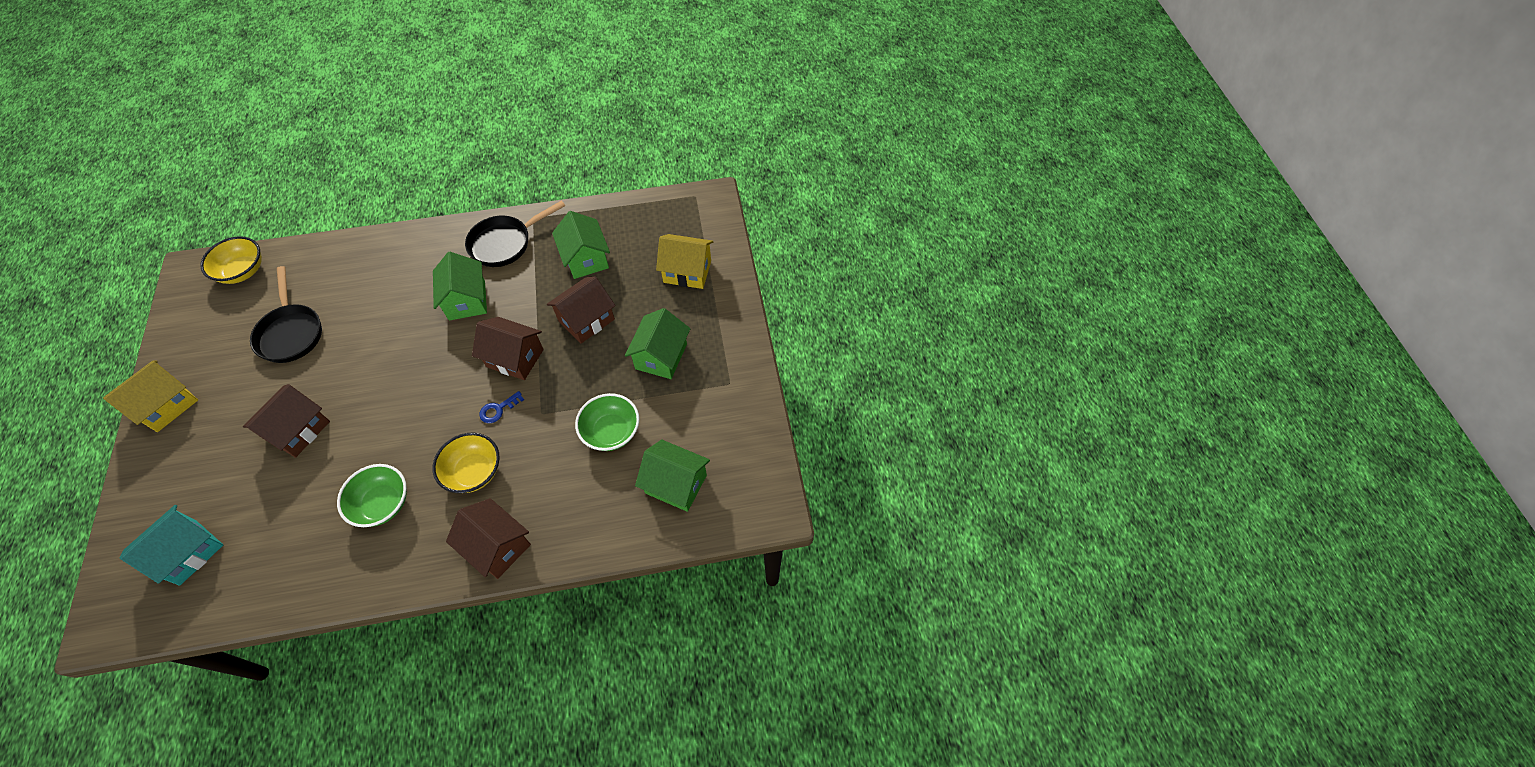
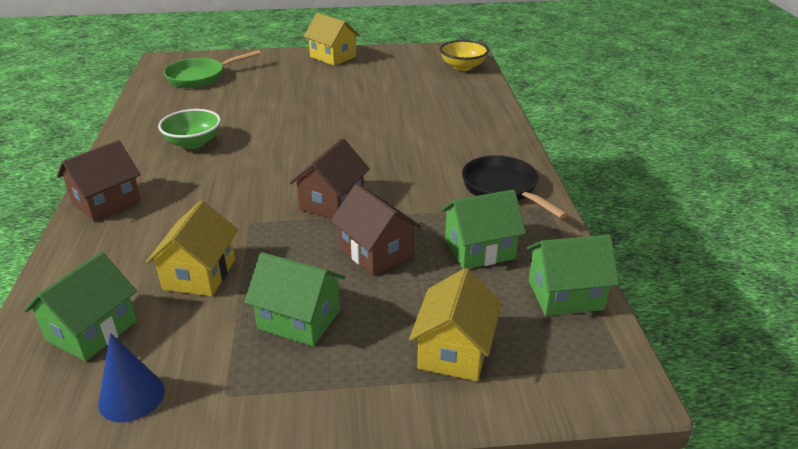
camera: 95 degrees right, 25 degrees down
turquoise house [119,505,223,586] -> green pan [164,50,261,88]
brown house [243,384,330,458] -> none
black pan [250,266,322,363] -> none
yellow bowl [432,433,500,493] -> none
green house [433,252,487,321] -> green house moved to [527,235,619,316]
blue key [480,391,524,423] -> none
green bowl [575,393,639,451] -> yellow house [146,200,238,296]
none -> blue cone [98,333,165,422]

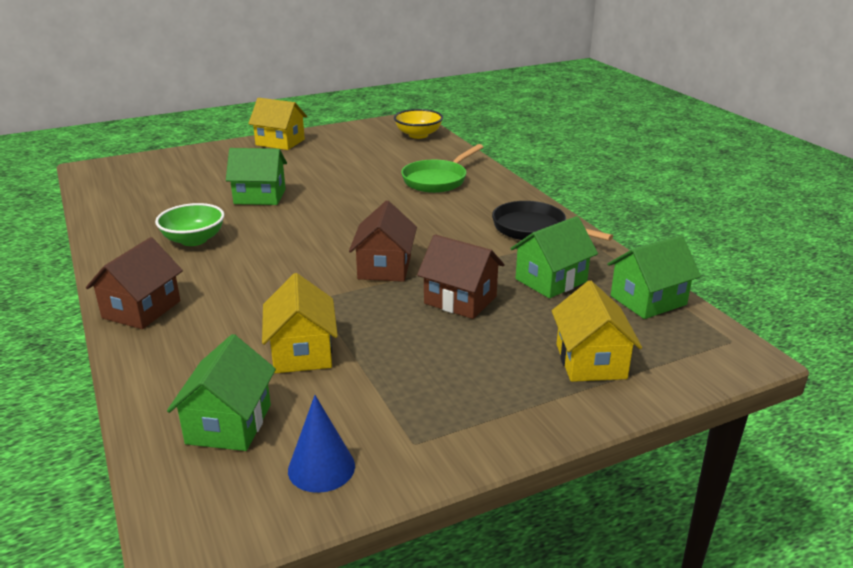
camera: 20 degrees left, 5 degrees down
green pan [164,50,261,88] -> green pan moved to [401,144,483,193]
green house [244,252,345,347] -> green house moved to [226,148,287,205]

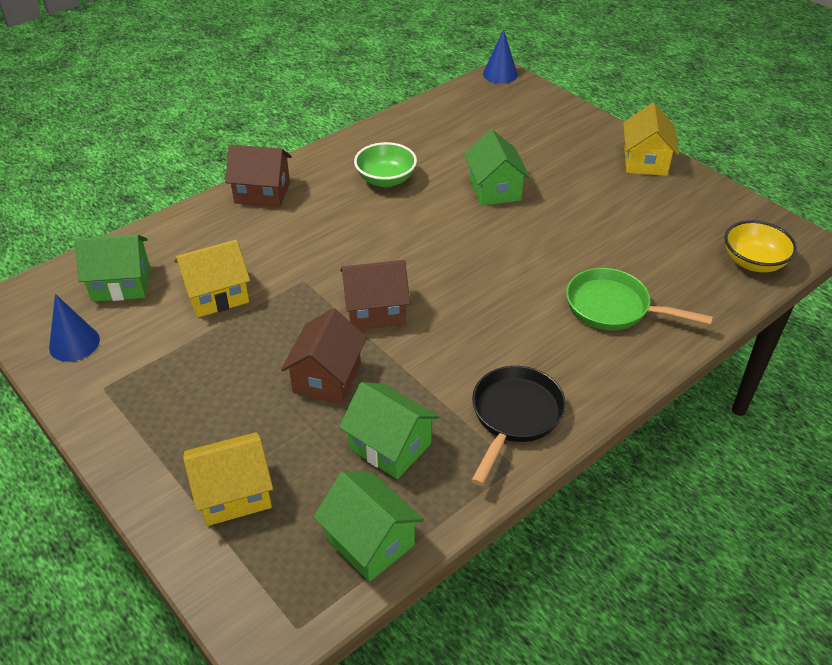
camera: 75 degrees right, 15 degrees up
none -> blue cone [483,29,518,84]

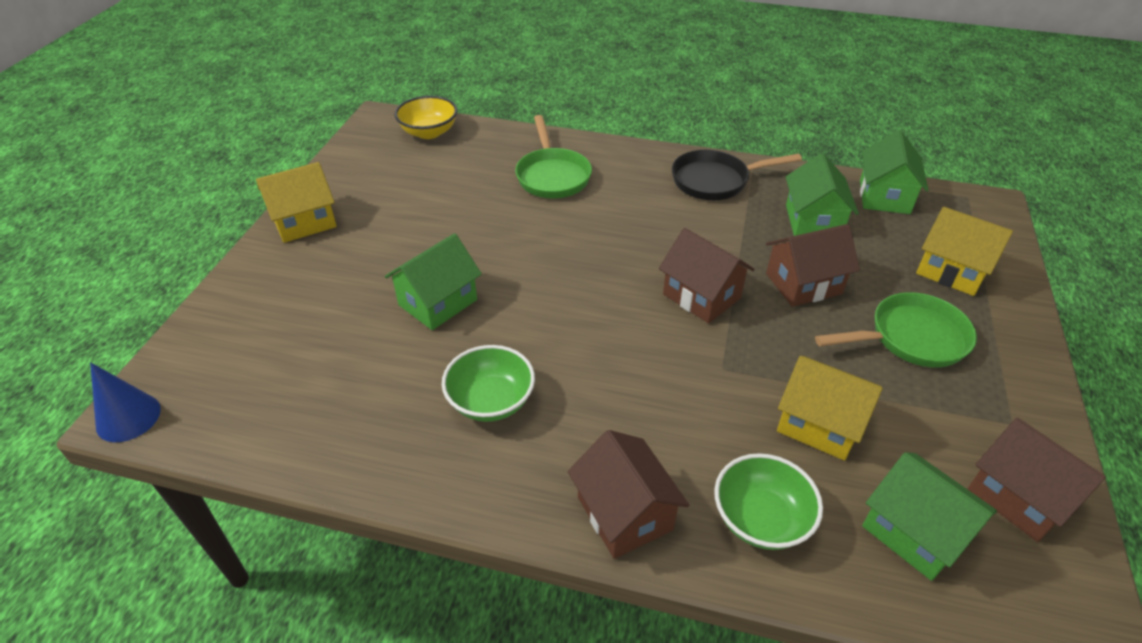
camera: 125 degrees left, 0 degrees up
blue cone [49,294,100,362] -> brown house [968,417,1106,542]
none -> green bowl [714,453,823,550]
none -> green pan [815,292,977,368]

